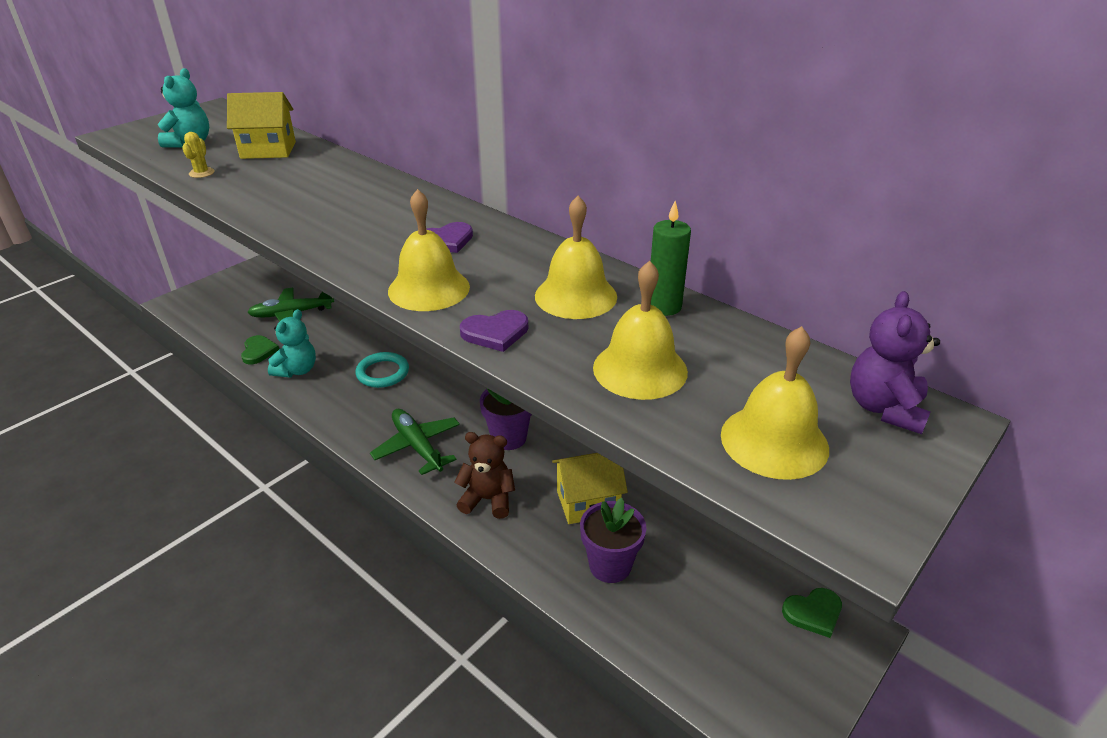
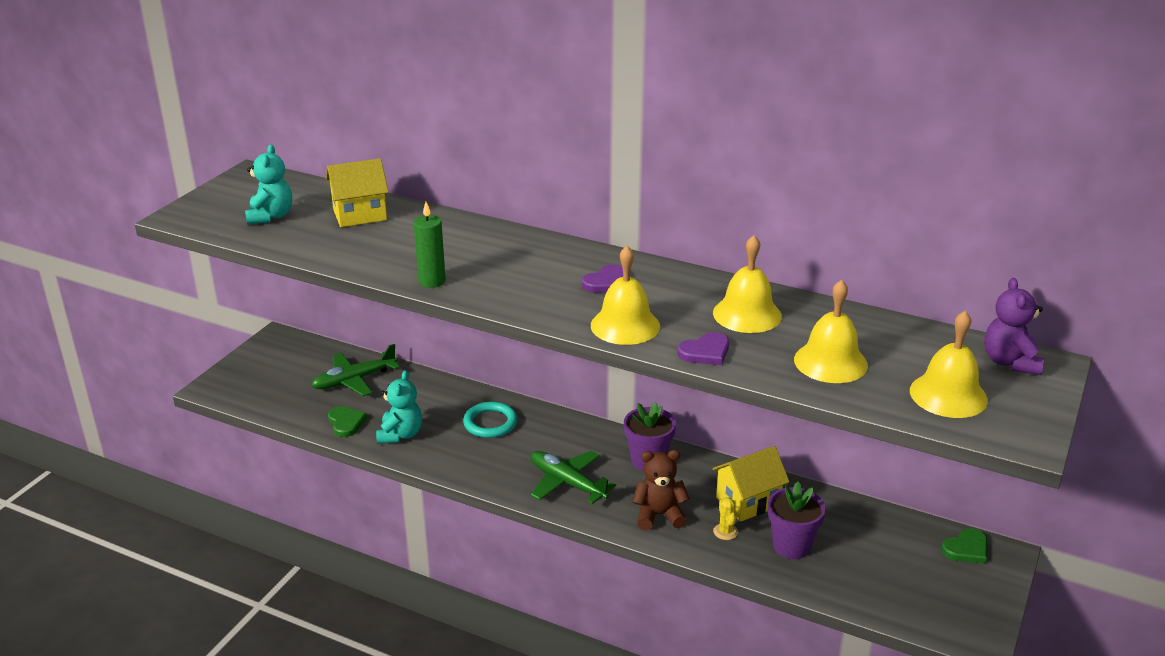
camera: 15 degrees left, 5 degrees down
yellow cactus [182,132,214,178] -> yellow cactus moved to [713,497,738,540]
green candle [651,201,691,316] -> green candle moved to [413,202,446,288]

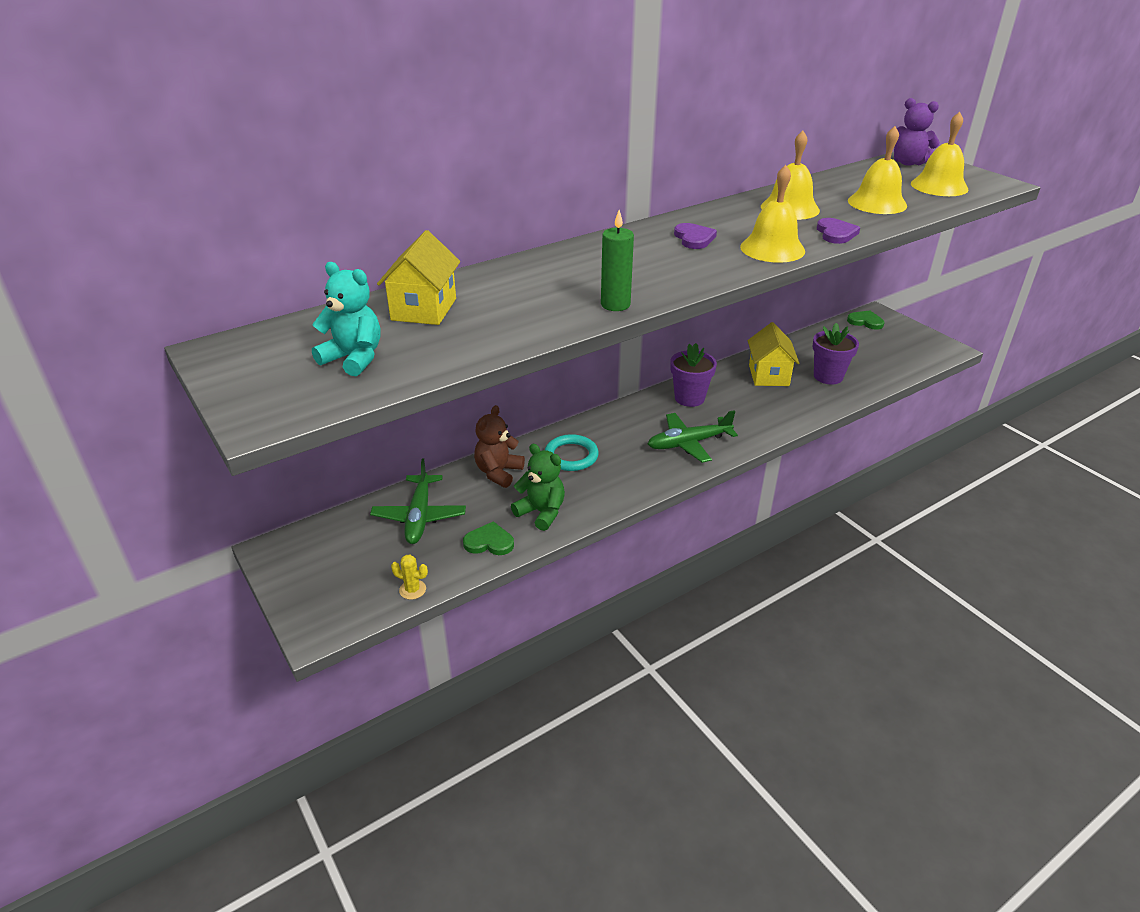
camera: 60 degrees left, 5 degrees up
turquoise teddy bear [376,370,422,444] -> green teddy bear [511,444,565,531]
brown teddy bear [633,450,690,530] -> brown teddy bear moved to [474,405,525,488]
yellow cactus [713,497,738,540] -> yellow cactus moved to [391,555,428,600]
green heart [941,528,987,564] -> green heart turned 60 degrees counterclockwise [847,311,884,330]

